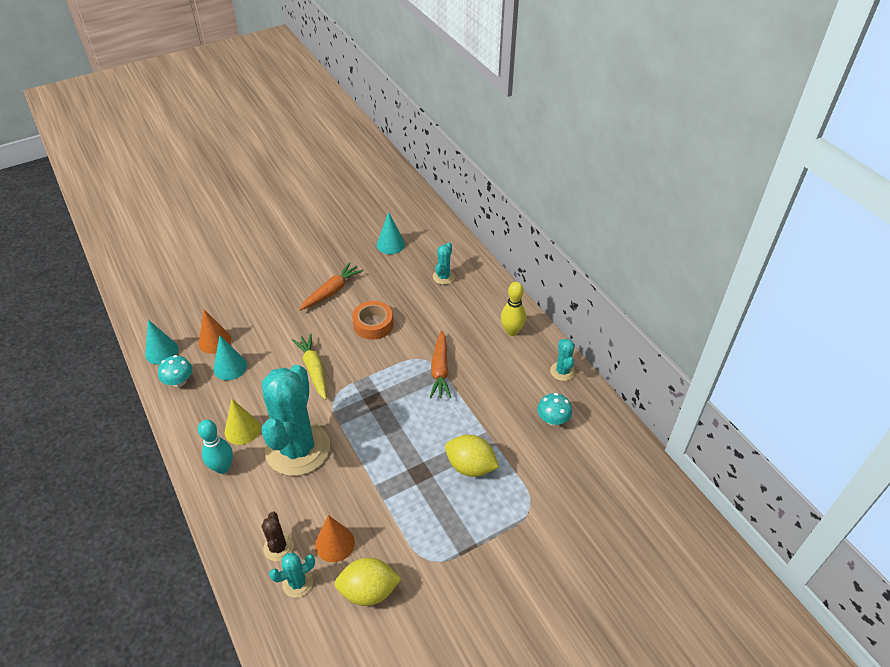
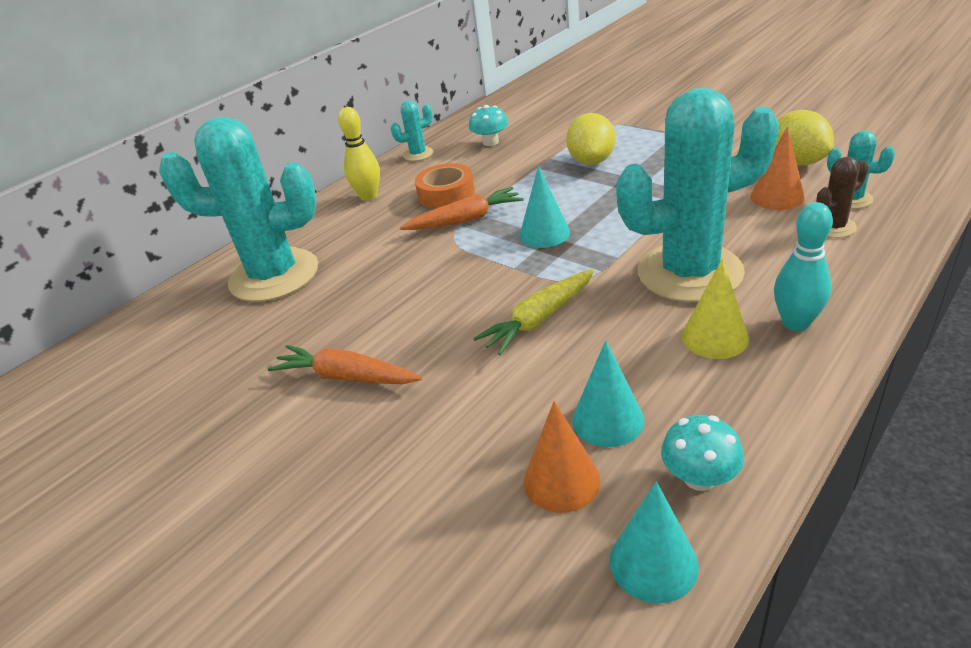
camera: 105 degrees left, 10 degrees down
orange tape [352,301,393,340] -> orange tape moved to [415,163,475,209]
turquoise cone [377,212,405,254] -> turquoise cone moved to [520,166,570,248]
turquoise cactus [433,242,455,285] -> turquoise cactus [159,117,318,302], size x2.38

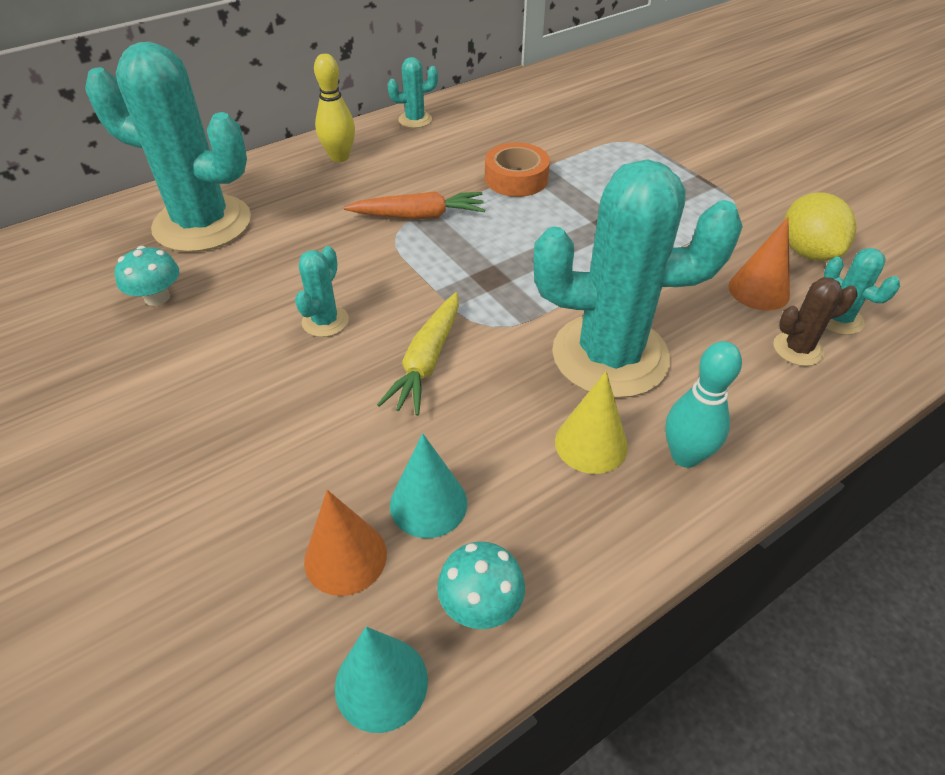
camera: 10 degrees right, 10 degrees up
orange carrot [268,345,422,384] -> none
orange tape [415,163,475,209] -> orange tape moved to [485,143,550,197]
turquoise mushroom [469,105,508,146] -> turquoise mushroom moved to [115,246,179,306]
yellow carrot [473,269,594,355] -> yellow carrot turned 45 degrees counterclockwise [377,292,459,416]
turquoise cone [520,166,570,248] -> none
yellow lemon [566,113,616,165] -> none
none -> turquoise cactus [295,246,349,337]

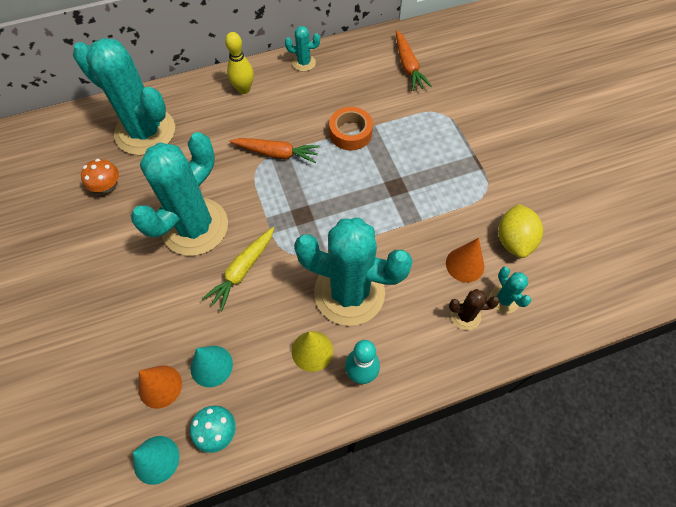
camera: 15 degrees right, 15 degrees up
turquoise mushroom [115,246,179,306] -> orange mushroom [81,159,119,193]
turquoise cactus [295,246,349,337] -> turquoise cactus [131,132,228,256], size x2.38
none -> orange carrot [396,31,432,91]

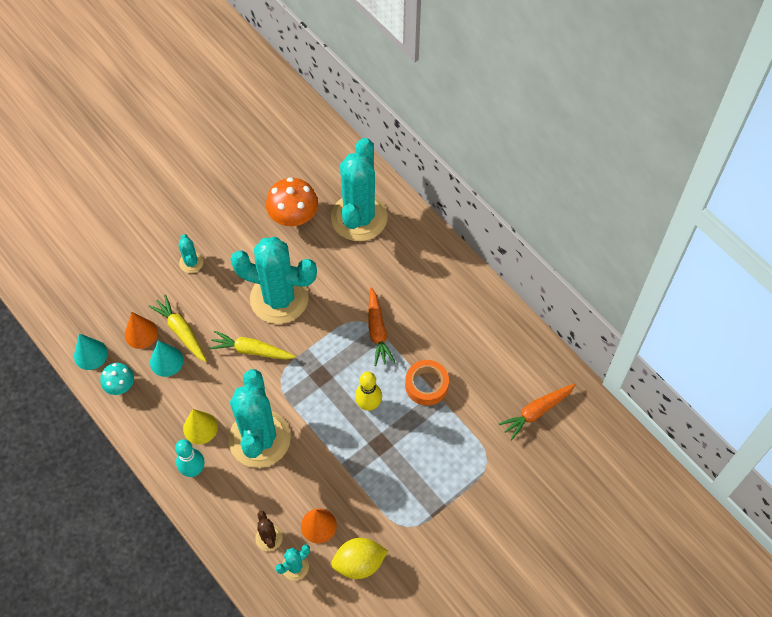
camera: 70 degrees right, 0 degrees up
orange mushroom [81,159,119,193] -> orange mushroom [266,177,318,226], size x1.67
yellow bowling pin [225,32,254,94] -> yellow bowling pin moved to [355,372,382,411]
turquoise cactus [285,26,320,71] -> turquoise cactus moved to [179,234,204,273]
none -> yellow carrot [149,295,207,362]

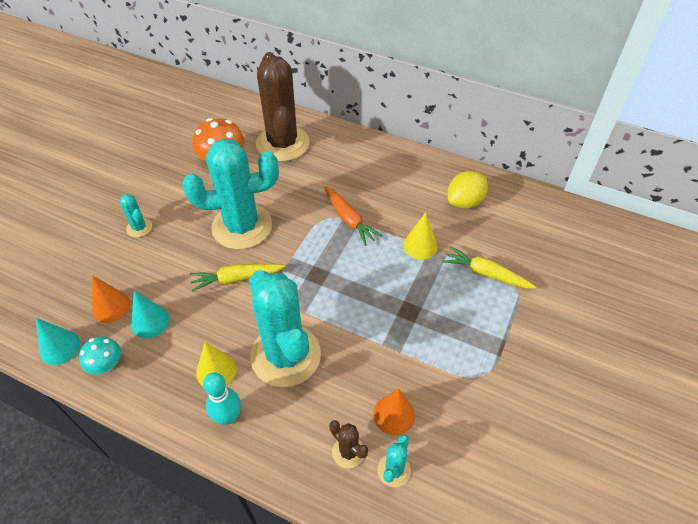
camera: 25 degrees left, 10 degrees down
yellow carrot [149,295,207,362] -> yellow carrot moved to [443,246,536,289]
turquoise cactus [331,138,388,241] -> brown cactus [256,52,310,162]
yellow lemon [331,538,388,579] -> yellow lemon moved to [447,171,488,209]
yellow bowling pin [355,372,382,411] -> none
orange tape [405,360,449,406] -> yellow cone [403,212,438,260]
orange carrot [499,384,576,440] -> none

